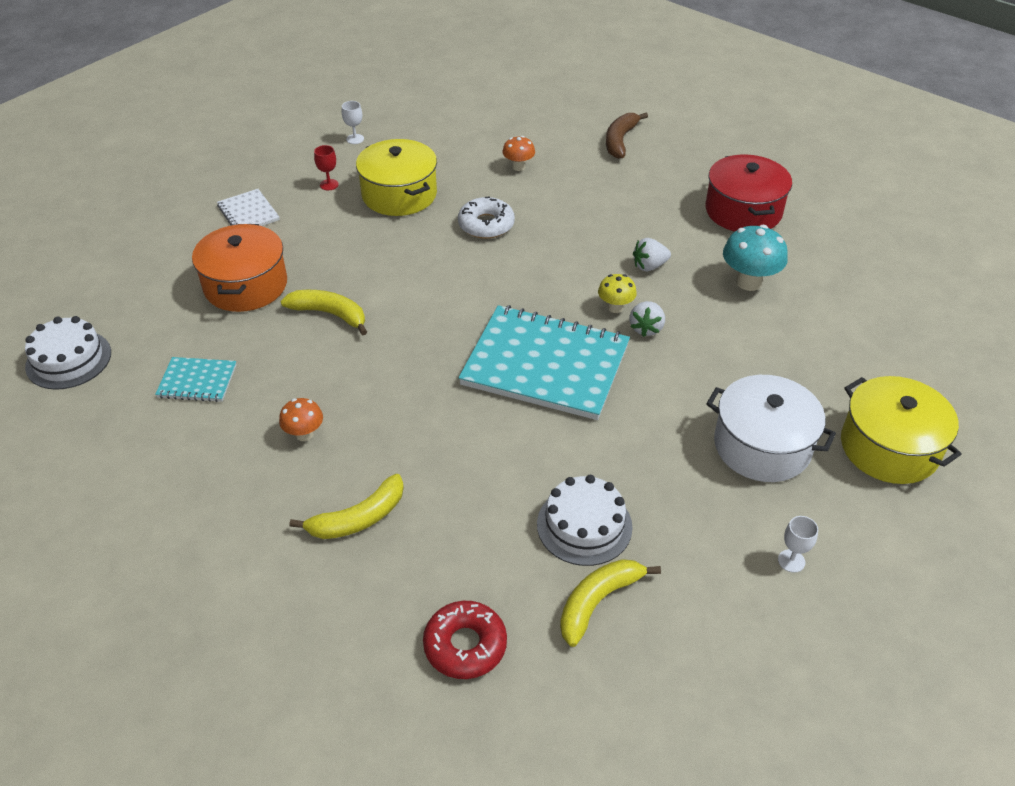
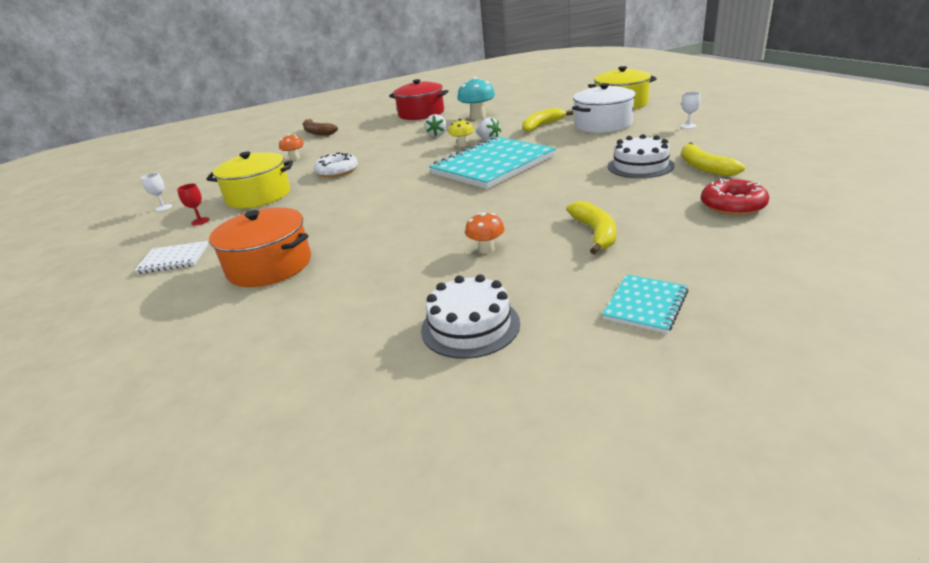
camera: 60 degrees left, 15 degrees down
white cake [25,316,111,390] -> white cake moved to [421,274,520,359]
turquoise notebook [155,357,237,402] -> turquoise notebook moved to [602,274,688,334]
yellow banana [281,290,367,335] -> yellow banana moved to [522,108,573,132]

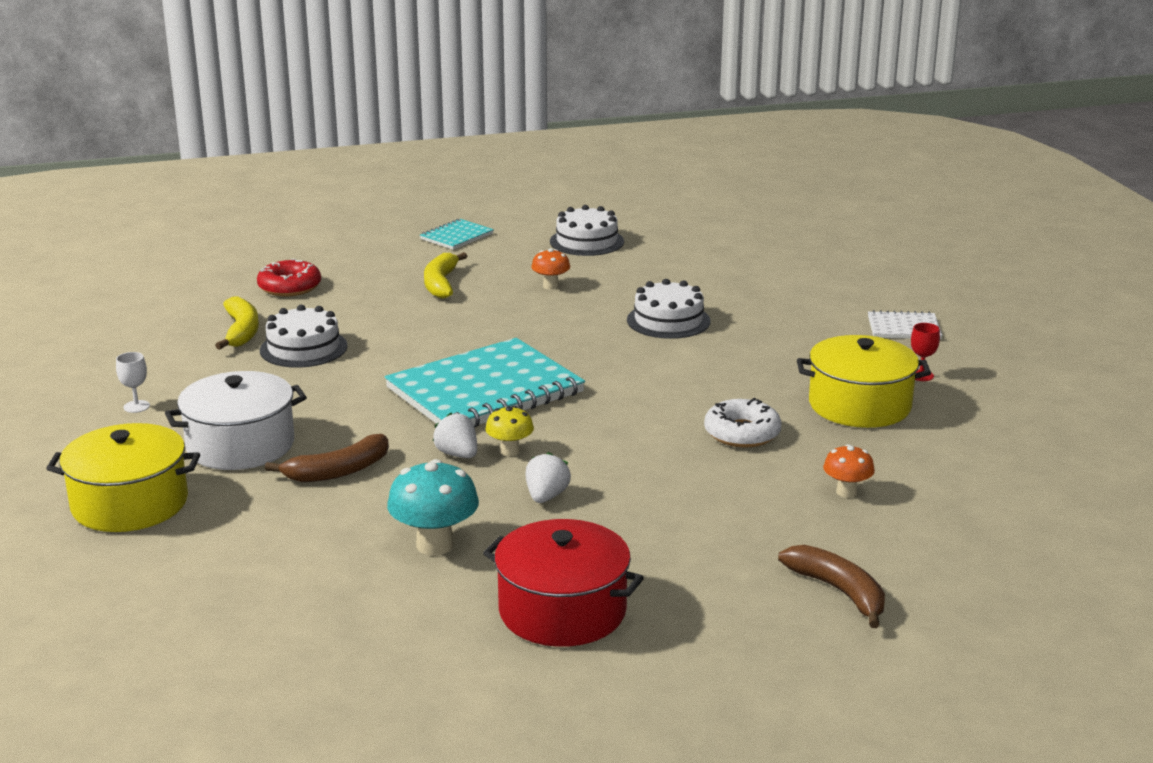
camera: 175 degrees left, 5 degrees down
white goblet [141,173,172,211] -> none
orange pot [209,207,311,287] -> none
yellow banana [522,108,573,132] -> brown banana [265,434,389,482]
none -> white cake [627,279,711,339]

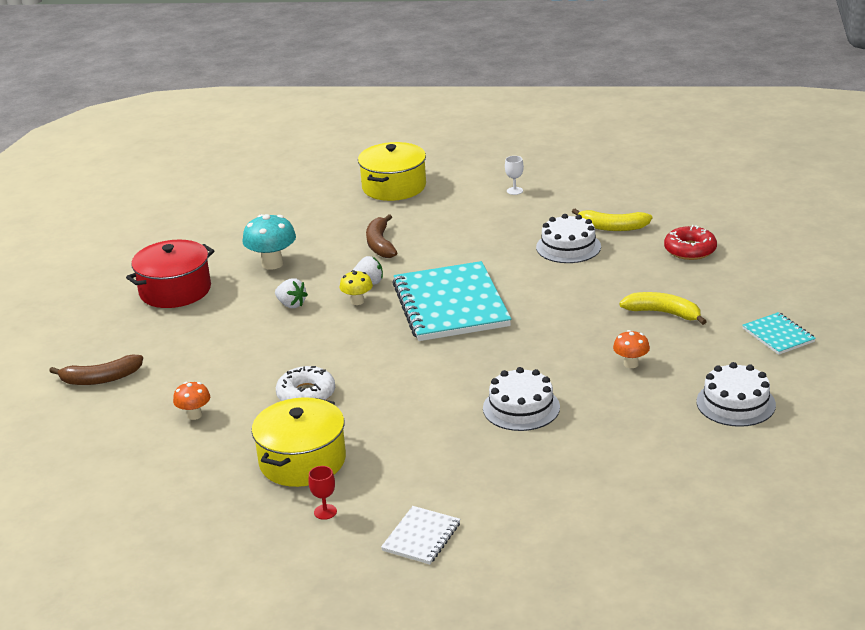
camera: 115 degrees right, 5 degrees up
white pot [165,371,307,470] -> none

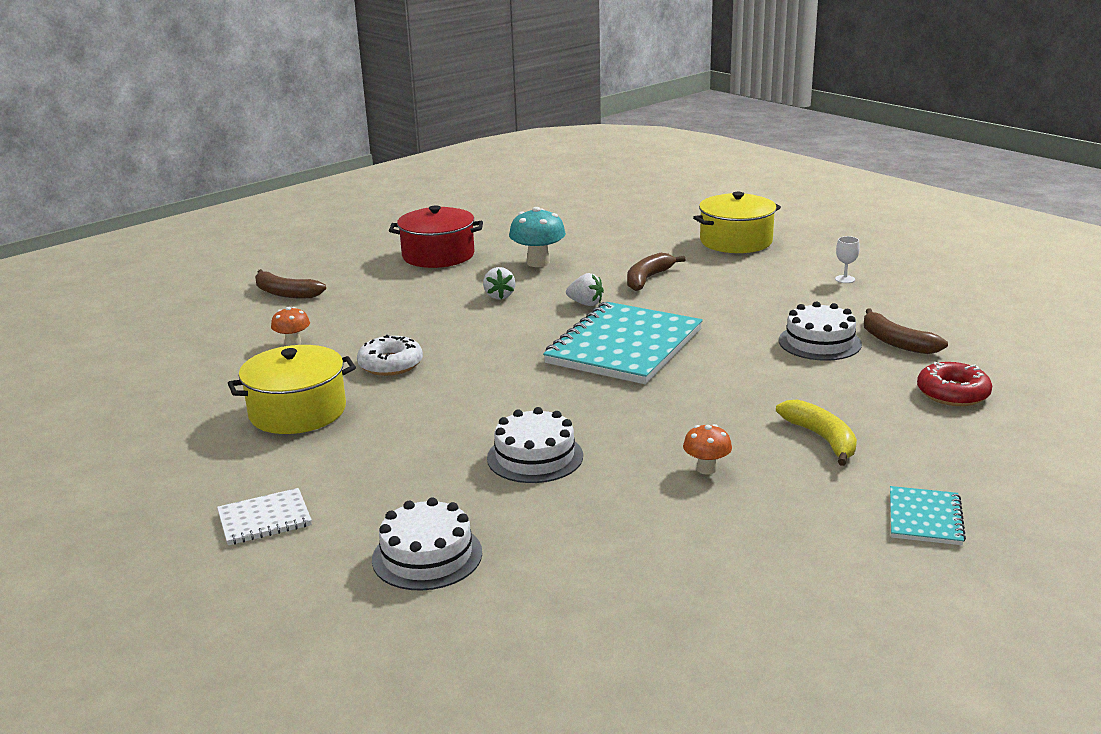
camera: 40 degrees right, 5 degrees down
red goblet [308,466,337,520] -> none
yellow mushroom [340,270,373,305] -> none
yellow banana [572,208,652,231] -> brown banana [864,308,948,354]
white cake [697,362,776,427] -> white cake moved to [372,497,482,591]

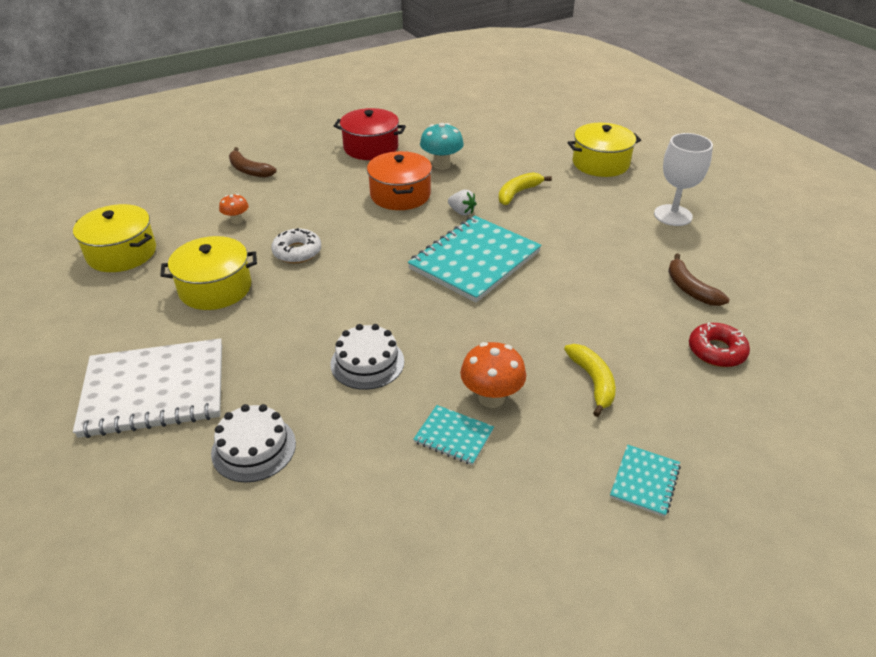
camera: 10 degrees right, 15 degrees up
white notebook [217,488,312,545] -> white notebook [73,338,222,438], size x2.17
white strawberry [483,267,515,299] -> orange pot [367,151,432,210]
brown banana [627,253,686,291] -> yellow banana [498,172,552,205]
orange mushroom [683,424,732,475] -> orange mushroom [460,342,526,408], size x1.69
white cake [779,301,862,361] -> none
white goblet [835,236,860,283] -> white goblet [654,133,713,226], size x2.36
none -> yellow pot [73,204,156,272]
none -> turquoise notebook [413,405,494,465]

